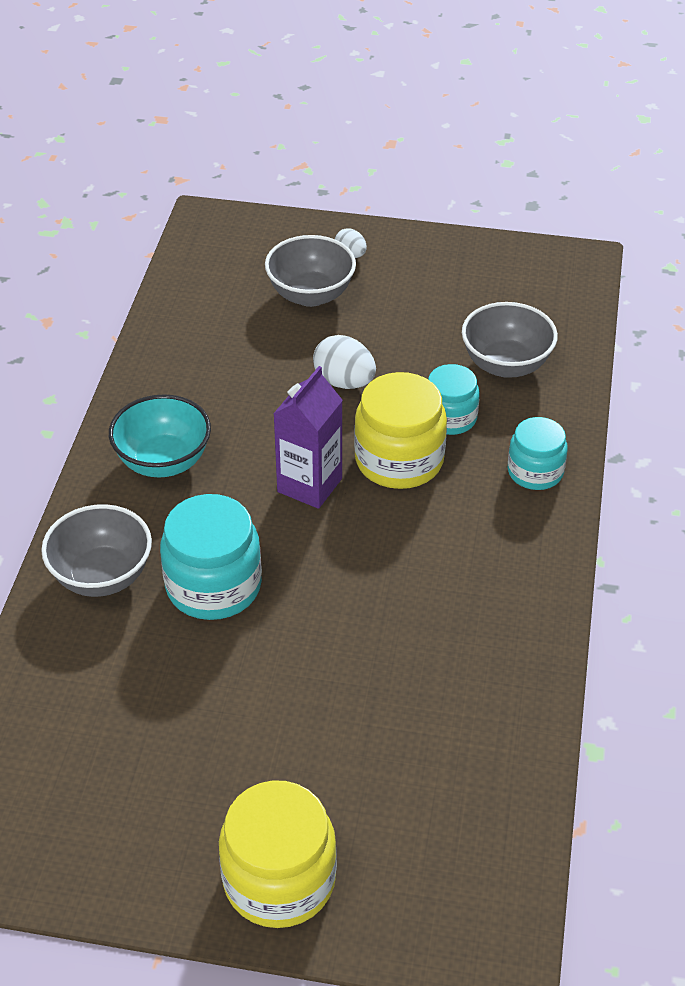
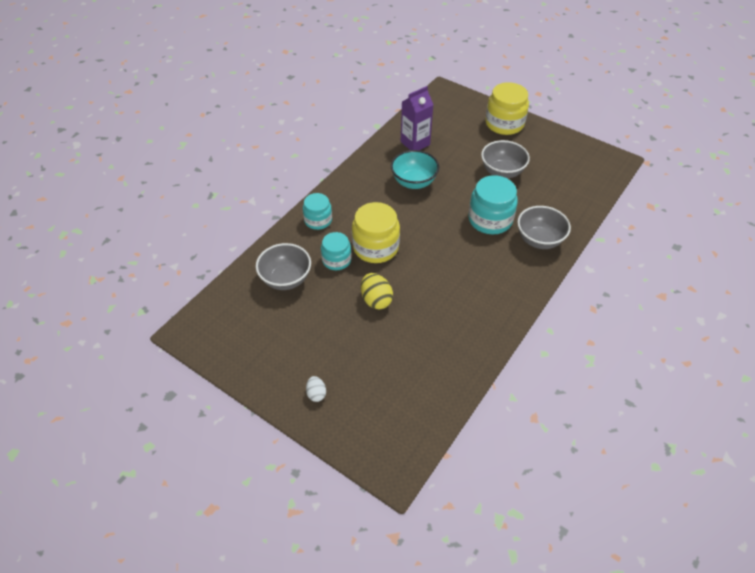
camera: 155 degrees left, 5 degrees up
turquoise bowl [109,394,211,477] -> turquoise bowl moved to [391,150,439,189]
grey bowl [265,235,356,307] -> grey bowl moved to [481,140,530,179]
purple carton [274,366,343,509] -> purple carton moved to [401,86,433,150]
white egg [313,335,376,389] -> yellow egg [361,273,393,310]

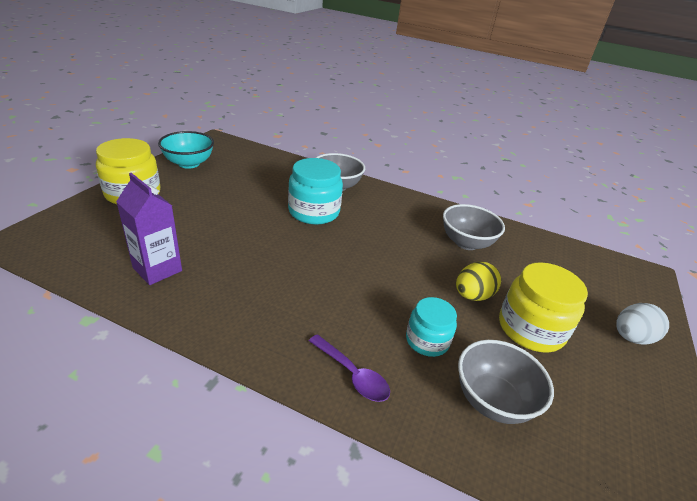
camera: 105 degrees left, 15 degrees down
turquoise jar [303,193,332,230] -> purple spoon [309,334,390,402]
white egg [306,376,326,402] -> white egg [616,303,669,344], size x1.68
yellow jar [352,202,400,263] -> yellow jar moved to [499,262,588,353]
turquoise bowl [391,150,439,189] -> turquoise bowl moved to [158,131,214,169]
grey bowl [481,140,530,179] -> grey bowl moved to [443,204,505,250]

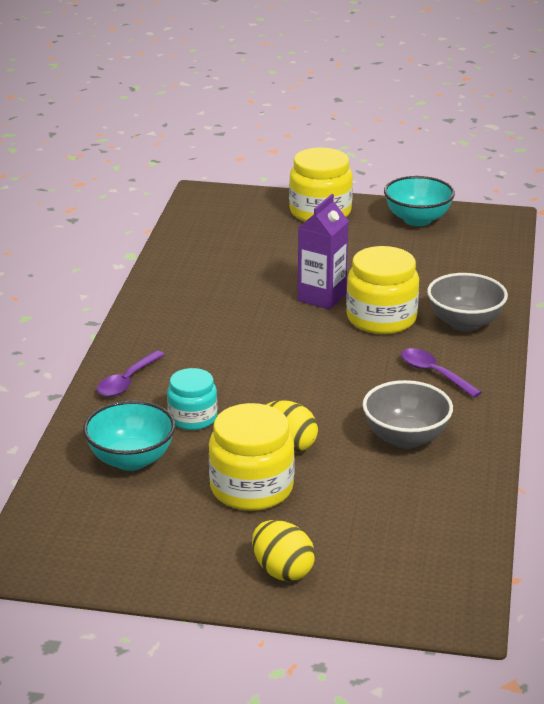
camera: 80 degrees right, 5 degrees down
purple carton [116,173,182,285] -> purple carton moved to [298,194,348,309]
turquoise jar [288,158,343,225] -> yellow jar [346,246,419,334]
grey bowl [458,340,554,424] -> turquoise bowl [83,400,176,471]
white egg [616,303,669,344] -> yellow egg [252,520,315,581]
none -> purple spoon [401,348,482,398]

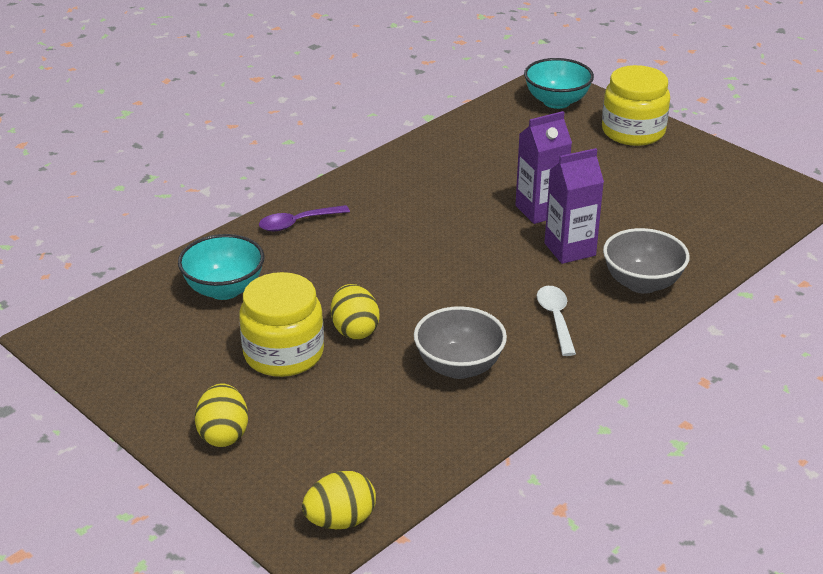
camera: 35 degrees right, 5 degrees up
turquoise jar [167,368,217,430] -> none
yellow jar [346,246,419,334] -> purple carton [544,148,604,264]
turquoise bowl [384,176,455,226] -> turquoise bowl moved to [524,58,594,109]
purple spoon [401,348,482,398] -> white spoon [537,286,576,356]
none -> yellow egg [302,471,376,529]

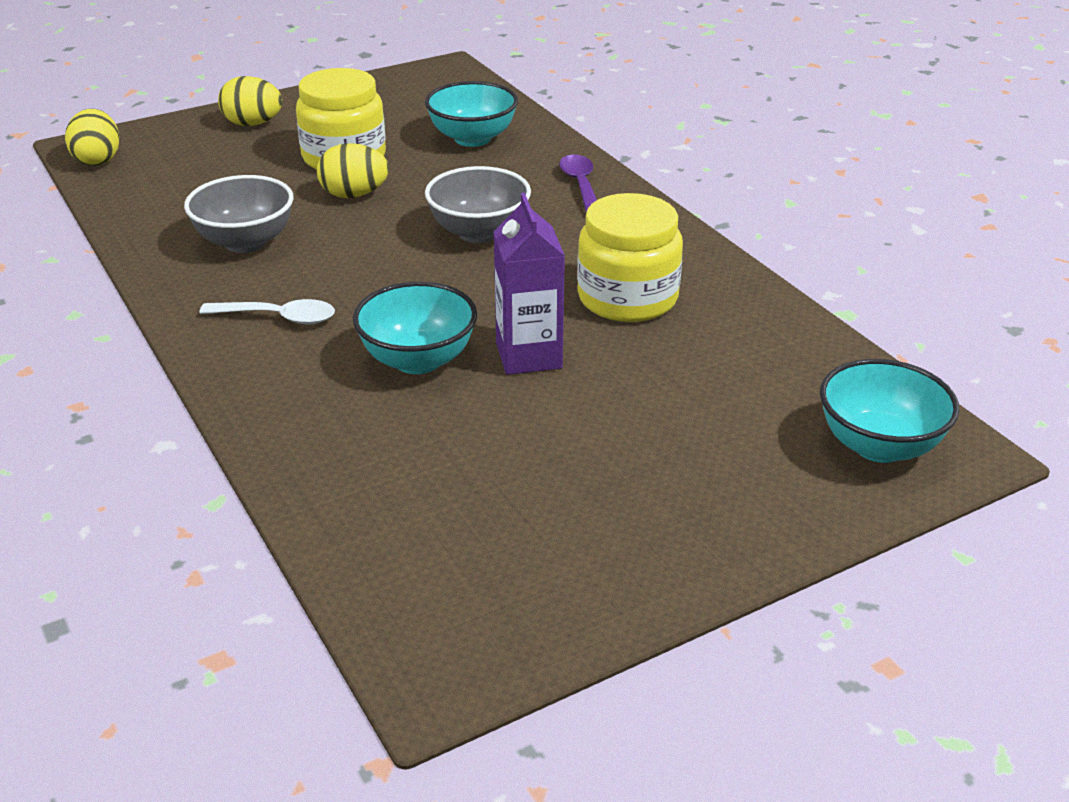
camera: 105 degrees right, 0 degrees up
purple carton [544,148,604,264] -> turquoise bowl [353,282,477,374]
yellow jar [602,65,670,146] -> yellow jar moved to [577,193,683,322]
grey bowl [603,228,690,294] -> grey bowl moved to [425,166,531,243]

